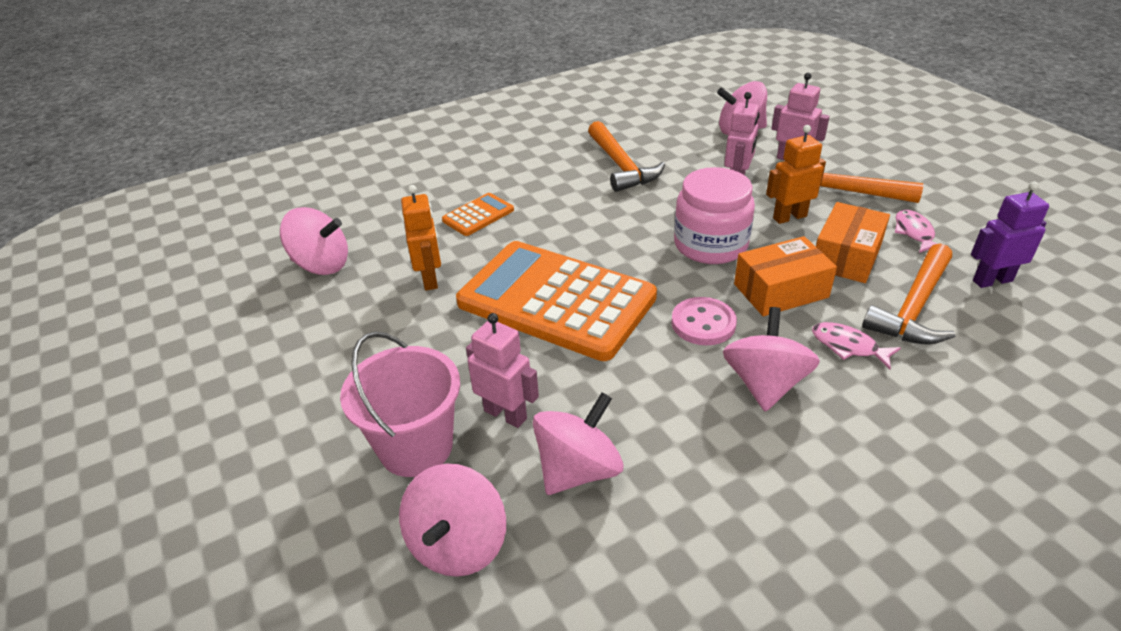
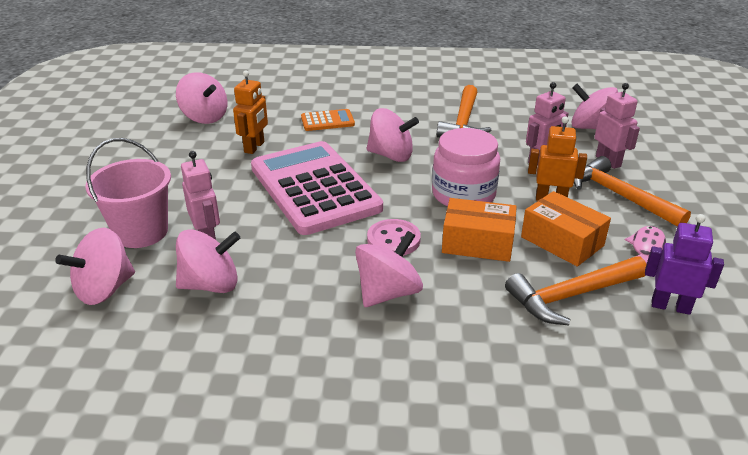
camera: 30 degrees right, 5 degrees down
orange calculator [456,241,657,361] -> pink calculator [251,141,383,235]
pink fish [812,322,901,369] -> none
orange box [816,202,890,283] -> orange box turned 75 degrees clockwise [521,191,611,267]
none -> pink spinning top [366,108,419,162]

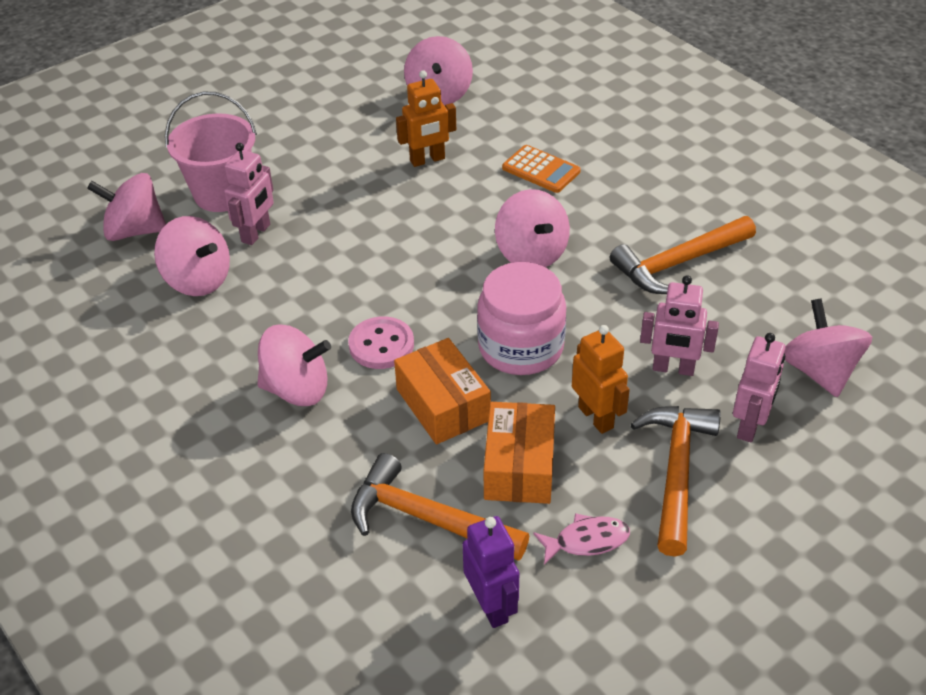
camera: 50 degrees right, 10 degrees up
pink calculator [251,141,383,235] -> none

